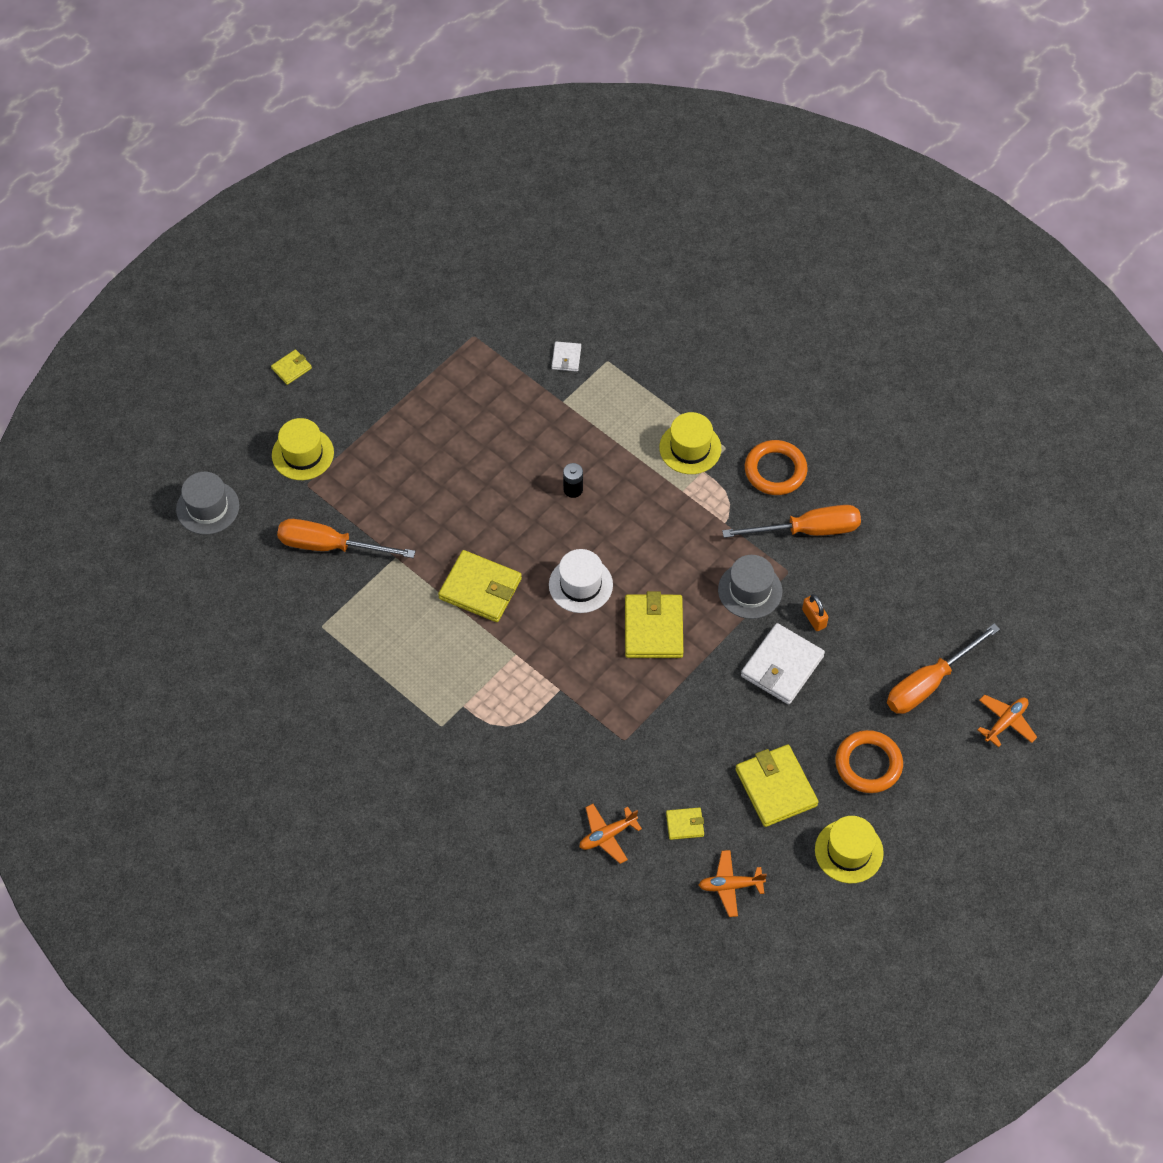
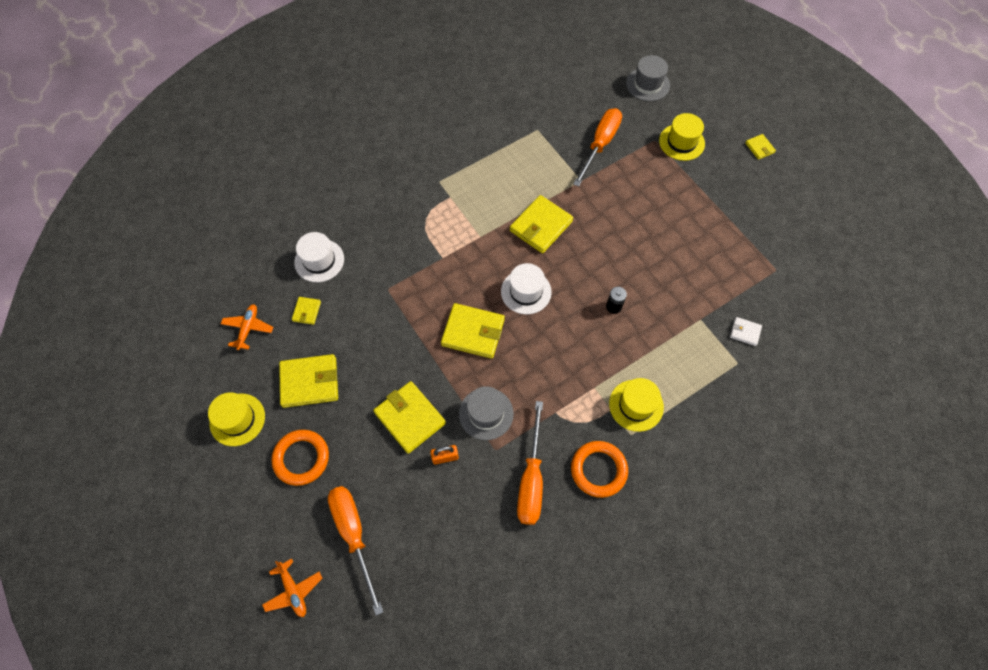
camera: 105 degrees right, 5 degrees up
orange plane [580,804,642,864] -> white hat [294,232,344,282]
white wallet [741,623,825,705] -> yellow wallet [373,381,446,454]

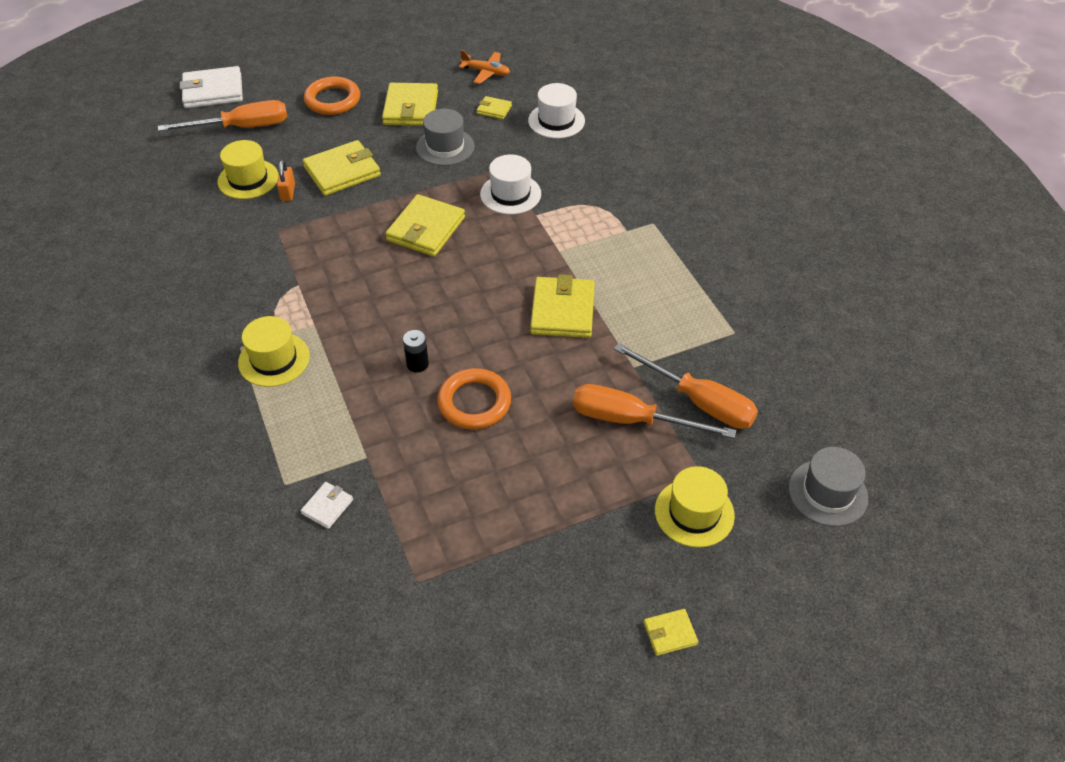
camera: 100 degrees right, 15 degrees down
yellow hat [208,392,265,446] -> yellow hat moved to [218,140,279,199]
orange plane [262,558,322,617] -> white wallet [180,66,243,108]
grey hat [459,386,514,440] -> grey hat moved to [416,109,475,166]
white hat [501,263,552,314] -> white hat moved to [480,154,541,215]
yellow wallet [510,195,573,253] -> yellow wallet turned 45 degrees clockwise [530,274,595,338]
orange screwdriver [517,401,543,525] -> orange screwdriver moved to [573,384,736,438]
orange ring [571,441,628,498] -> orange ring moved to [437,368,511,429]

